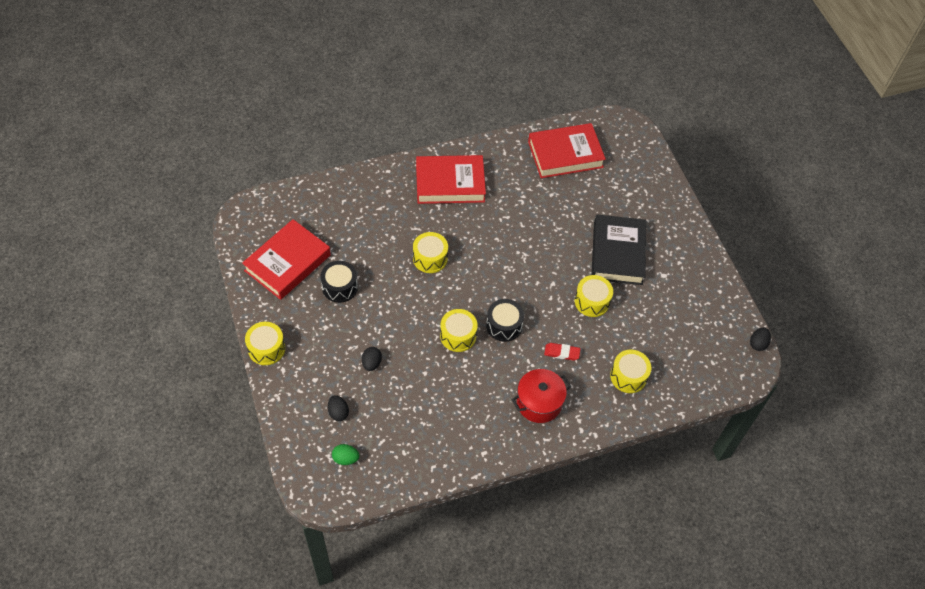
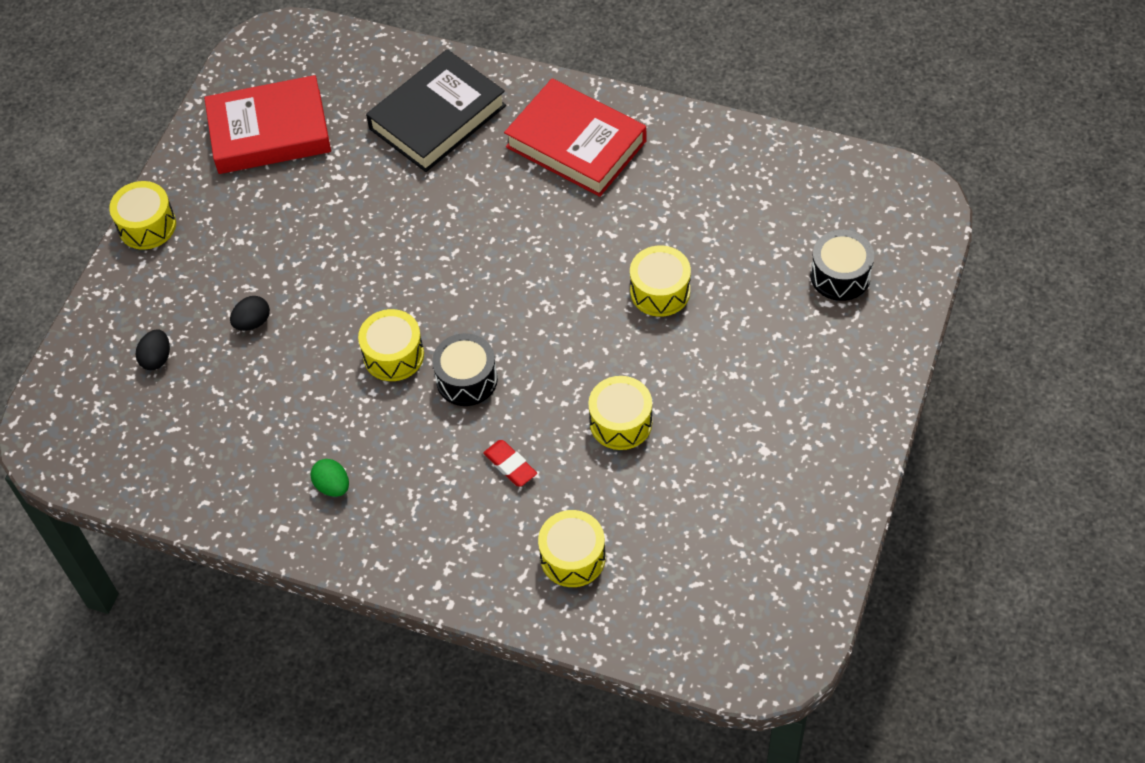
camera: 45 degrees right, 0 degrees up
black drum [320,261,358,303] -> black drum moved to [810,230,874,301]
green egg [332,444,359,465] -> green egg moved to [310,459,349,497]
yellow drum [413,232,448,273] -> yellow drum moved to [630,245,691,317]
red pot [512,369,571,423] -> none
red book [528,123,606,178] -> none
black book [592,214,646,285] -> black book moved to [366,49,506,172]
black egg [750,328,771,351] -> none

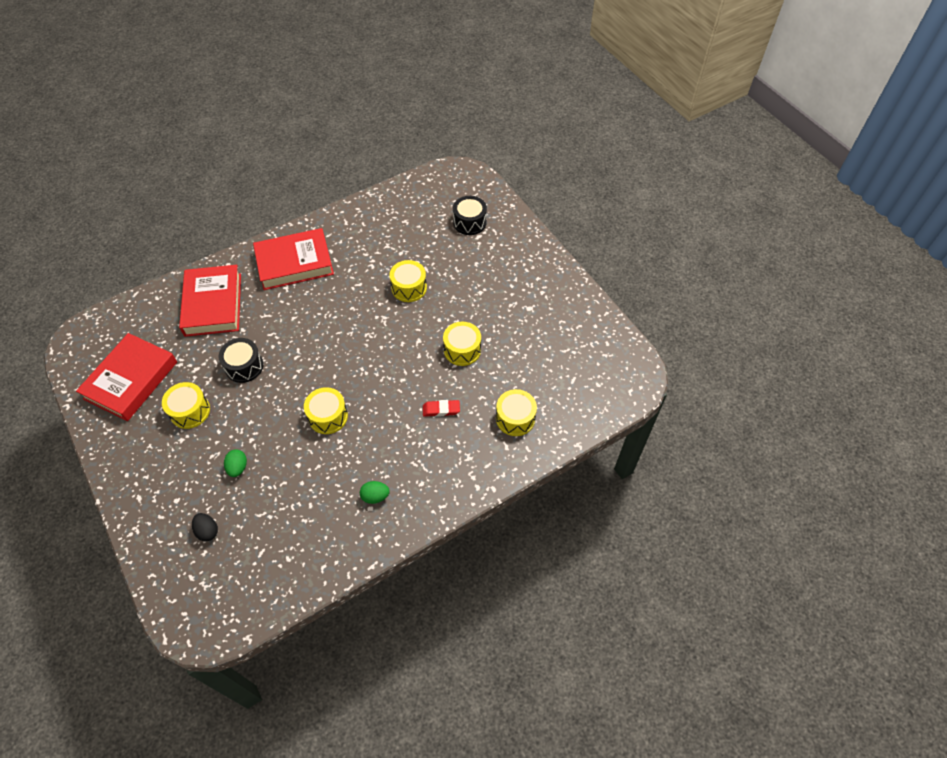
camera: 55 degrees left, 0 degrees up
yellow drum [109,181,176,250] -> yellow drum moved to [162,382,210,429]
black egg [230,296,270,331] -> green egg [224,449,247,477]
black book [366,49,506,172] -> red book [179,265,241,337]
black drum [432,333,498,406] -> black drum moved to [219,338,264,383]

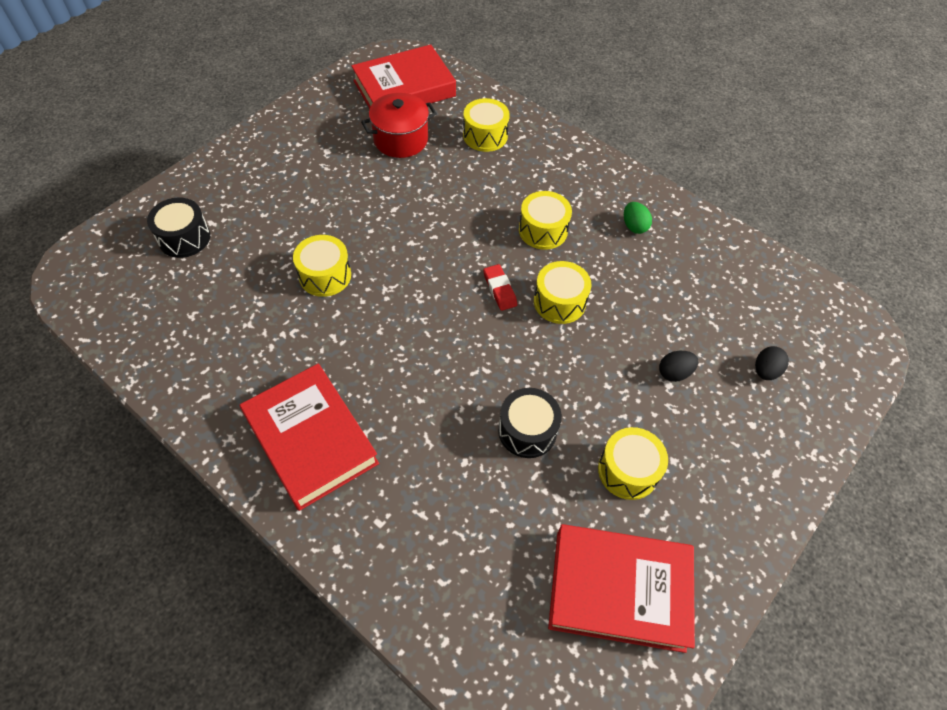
camera: 110 degrees left, 0 degrees up
red book [179,265,241,337] -> red book moved to [351,45,456,109]
green egg [224,449,247,477] -> black egg [659,351,698,382]
red eraser [423,400,460,417] -> red eraser moved to [483,264,517,311]
yellow drum [443,322,481,366] -> yellow drum moved to [519,191,572,250]
none -> red pot [361,93,437,158]

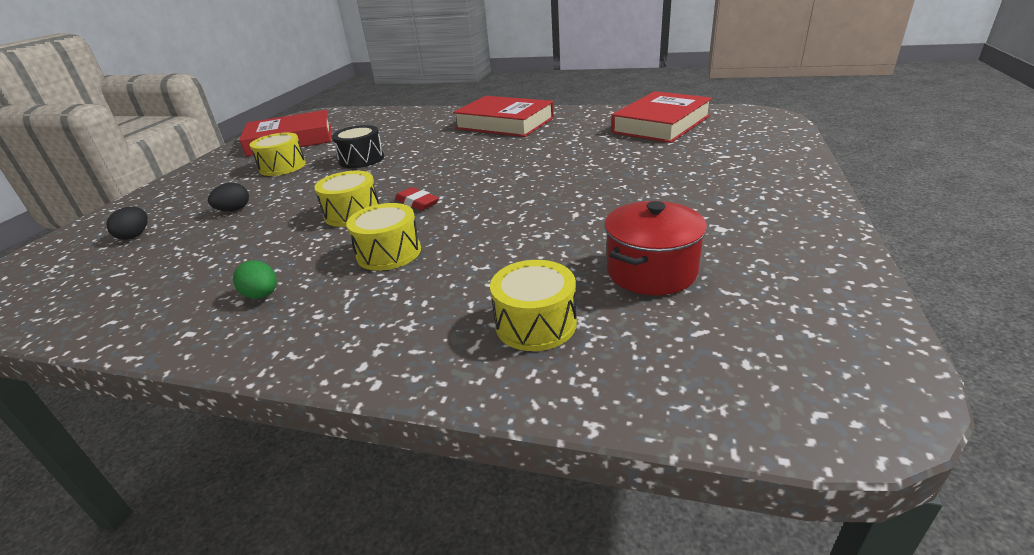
camera: 160 degrees right, 25 degrees down
black drum [147,198,210,258] -> none
yellow drum [293,235,351,297] -> none
red book [351,45,456,109] -> red book moved to [611,91,712,143]

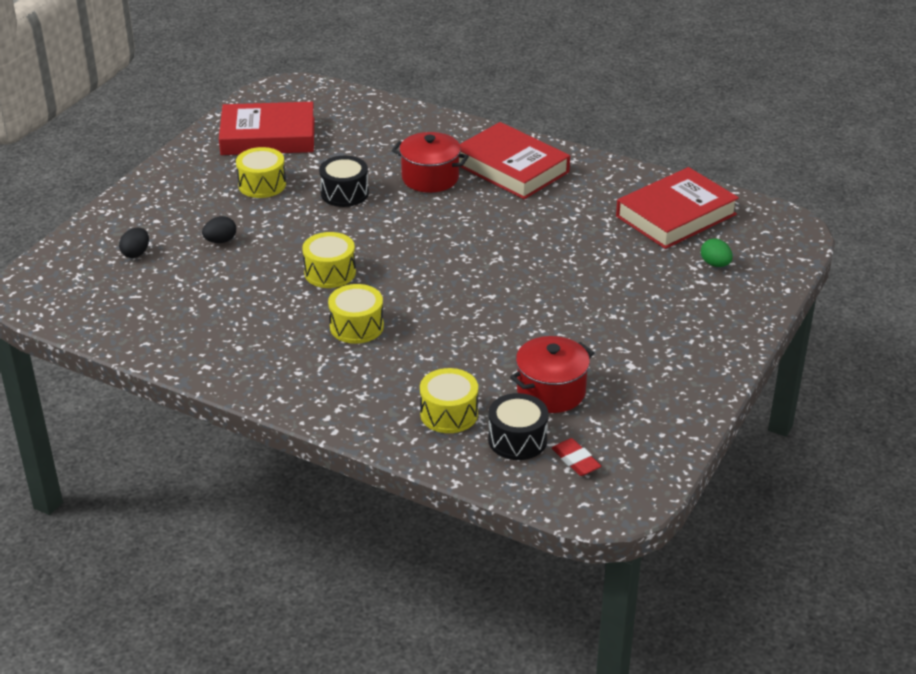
camera: 10 degrees right, 5 degrees up
green egg [233,260,277,299] -> green egg moved to [701,238,733,267]
red eraser [395,187,439,210] -> red eraser moved to [552,438,601,476]
none -> red pot [392,132,469,193]
none -> black drum [488,393,549,460]

